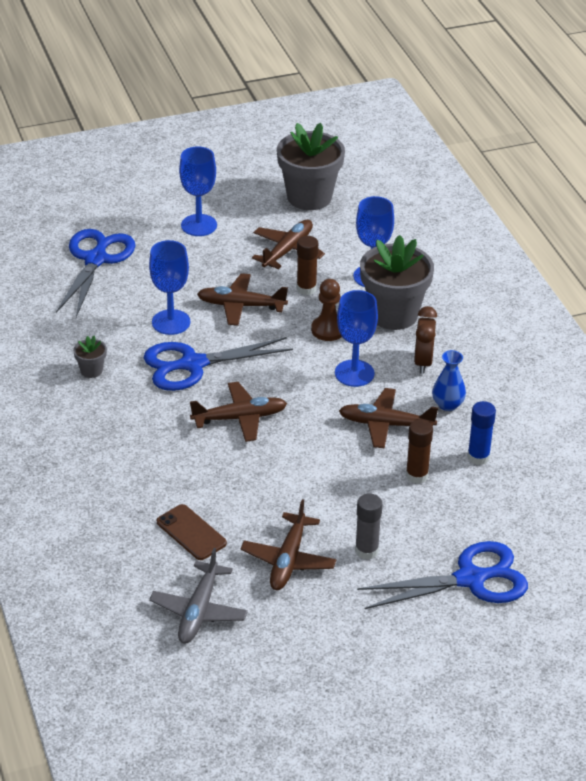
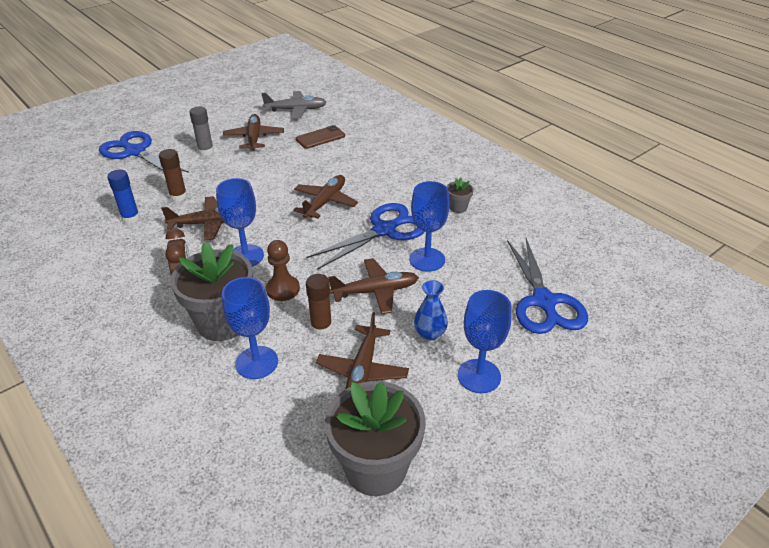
camera: 160 degrees right, 0 degrees up
grey plane [149,548,248,643] -> grey plane turned 90 degrees clockwise [261,91,327,119]
brown phone [157,504,227,560] -> brown phone turned 60 degrees counterclockwise [296,125,345,149]
brown plane [190,382,287,442] -> brown plane turned 150 degrees clockwise [293,175,358,219]
blue scissors [357,541,528,609] -> blue scissors turned 75 degrees clockwise [99,131,189,173]
blue vase [432,350,466,411] -> blue vase moved to [414,280,448,340]

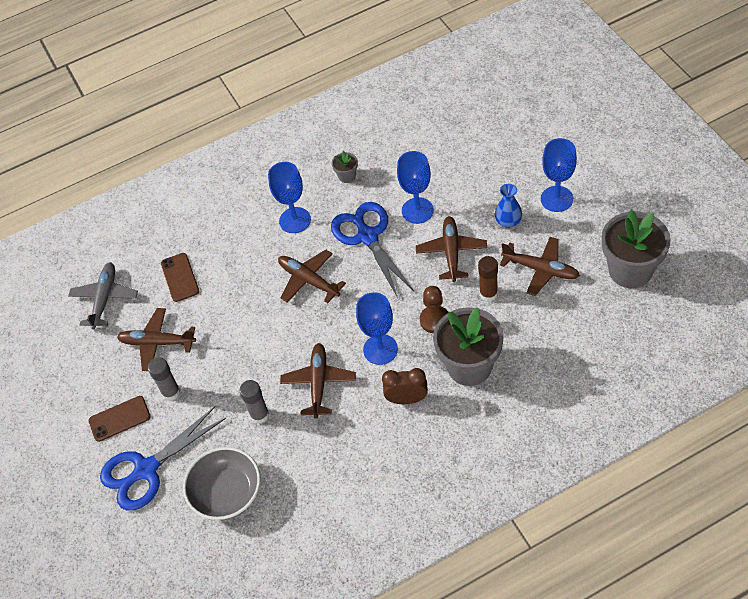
camera: 70 degrees left, 15 degrees up
blue glue stick [107,170,140,224] -> none
brown glue stick [159,149,187,202] -> grey glue stick [240,380,269,424]
blue goblet [222,277,278,379] -> blue goblet moved to [268,162,311,233]
blue scissors [507,238,588,334] -> none
none -> brown phone [89,396,151,442]
none -> grey bowl [183,447,260,520]

